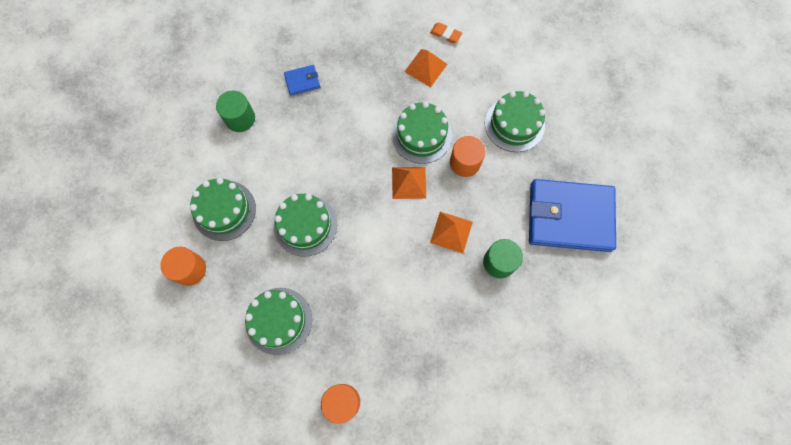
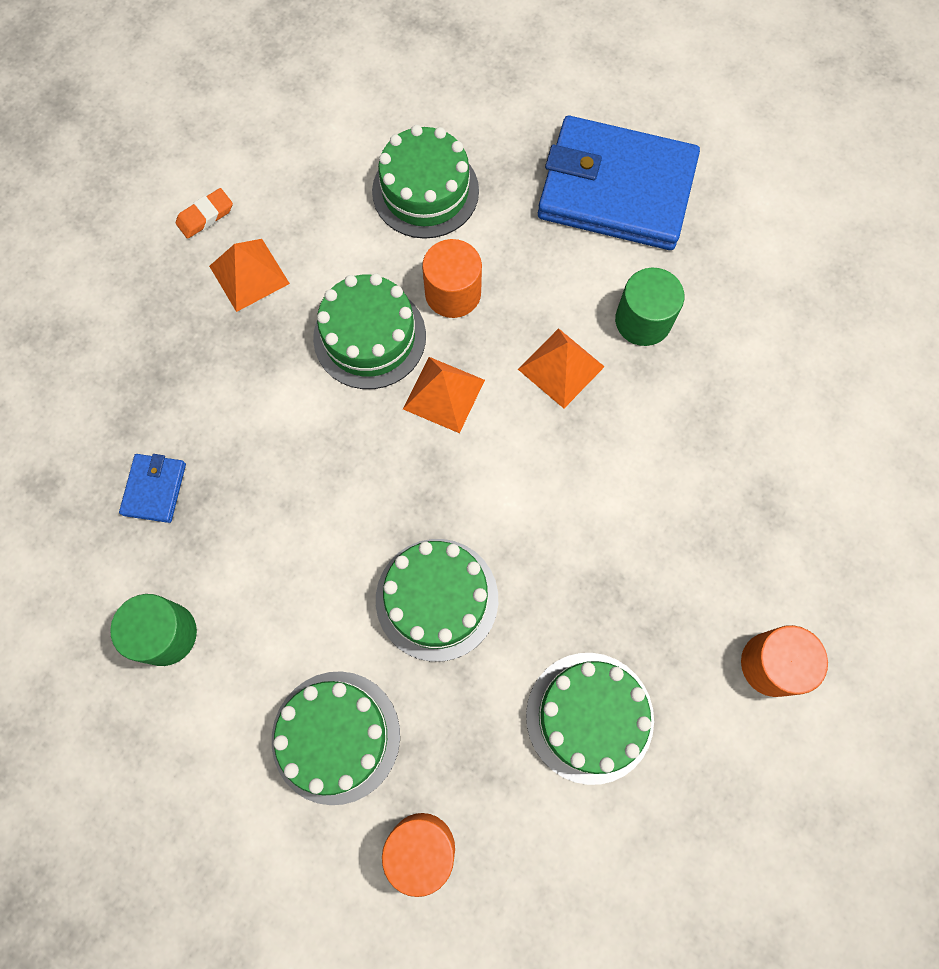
camera: 65 degrees left, 0 degrees up
blue wallet [529,179,616,252] -> blue wallet turned 75 degrees clockwise [538,116,700,250]

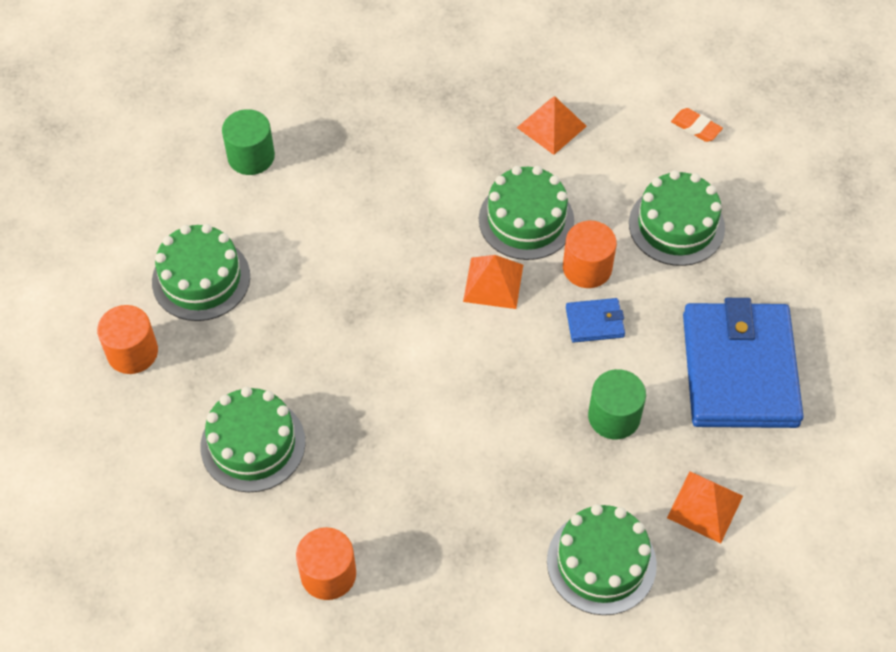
camera: 75 degrees right, 15 degrees down
blue wallet [119,454,186,523] -> blue wallet moved to [566,298,625,343]
orange eraser [176,188,233,239] -> orange eraser moved to [671,108,723,142]
green cake [376,539,498,662] -> green cake moved to [547,504,657,615]
orange pyramid [518,328,605,408] -> orange pyramid moved to [667,471,743,543]

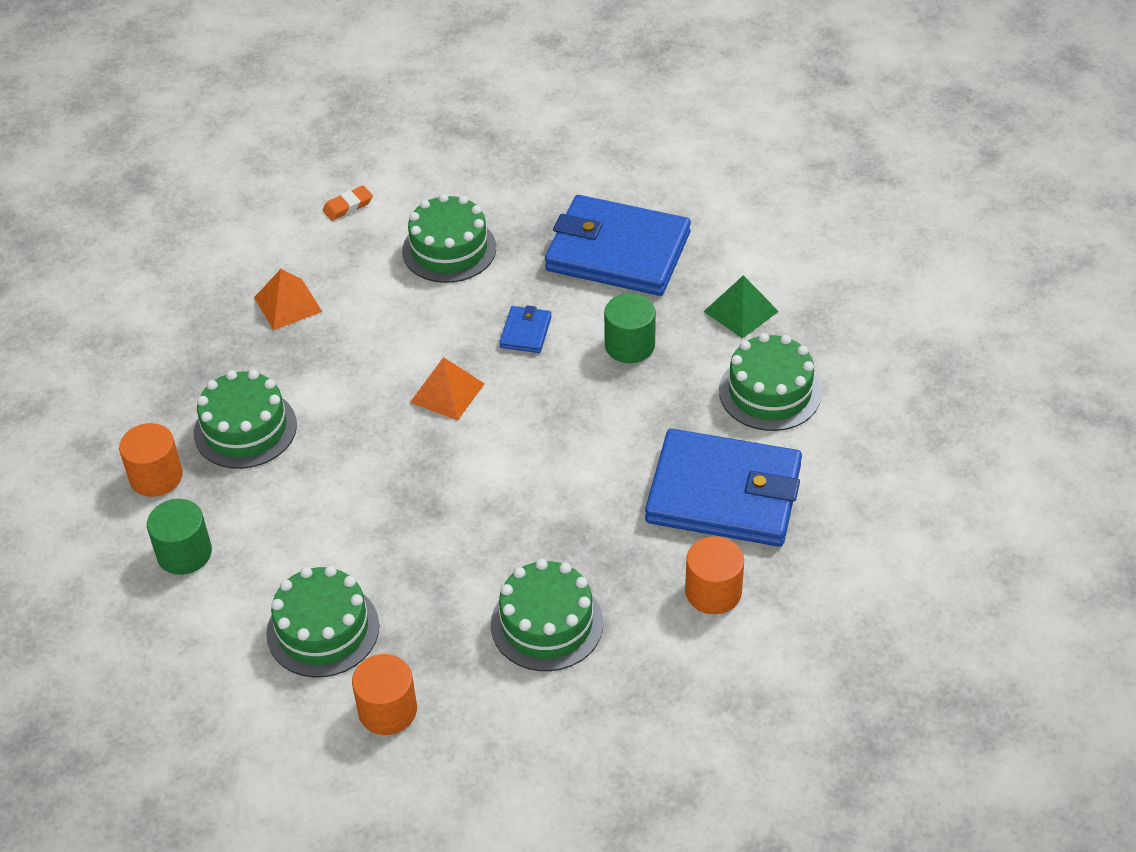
camera: 70 degrees left, 10 degrees down
green cake [479,166,574,260] -> green cake moved to [194,370,297,469]
orange cylinder [563,221,617,288] -> orange cylinder moved to [119,423,183,497]
orange pyramid [667,471,743,543] -> green pyramid [703,275,779,339]
none -> blue wallet [645,429,802,547]

